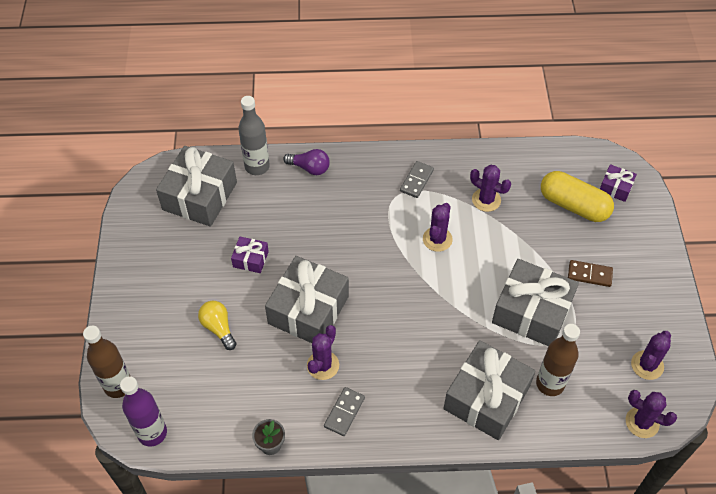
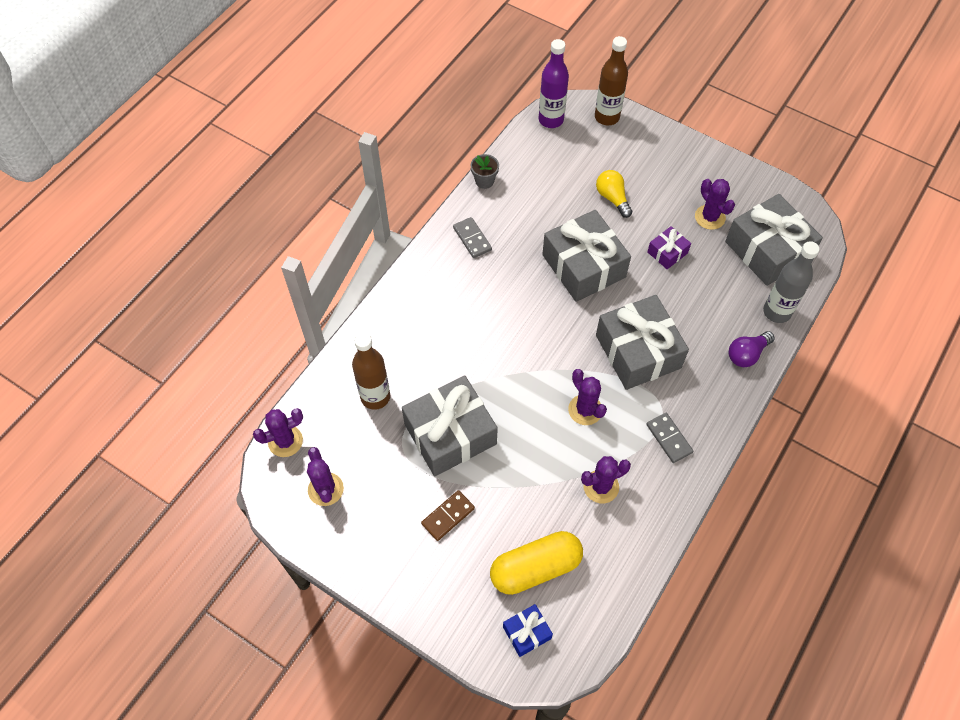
camera: 125 degrees right, 5 degrees up
yellow light bulb [198,301,236,350] -> yellow light bulb turned 120 degrees counterclockwise [596,170,632,218]
purple cactus [307,325,339,380] -> purple cactus moved to [695,179,735,230]
grey gift [443,340,535,440] -> grey gift moved to [596,295,689,390]
purple gift [600,164,637,202] -> blue gift [503,604,553,657]

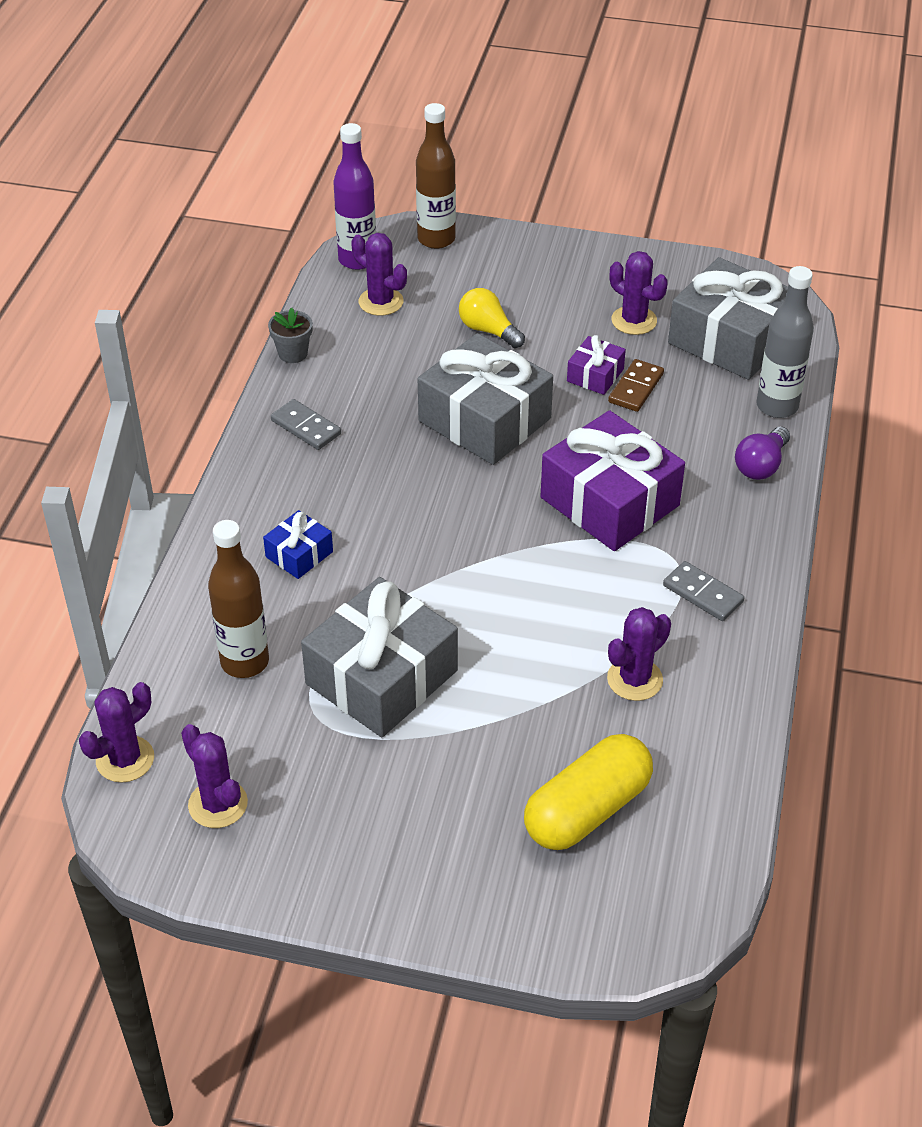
camera: 20 degrees left, 15 degrees down
brown domino [421,490,475,541] -> brown domino moved to [608,359,664,412]
blue gift [503,604,553,657] -> blue gift moved to [263,510,333,579]
purple cactus [568,369,607,425] -> purple cactus moved to [351,233,407,316]
grey gift [596,295,689,390] -> purple gift [541,410,685,551]

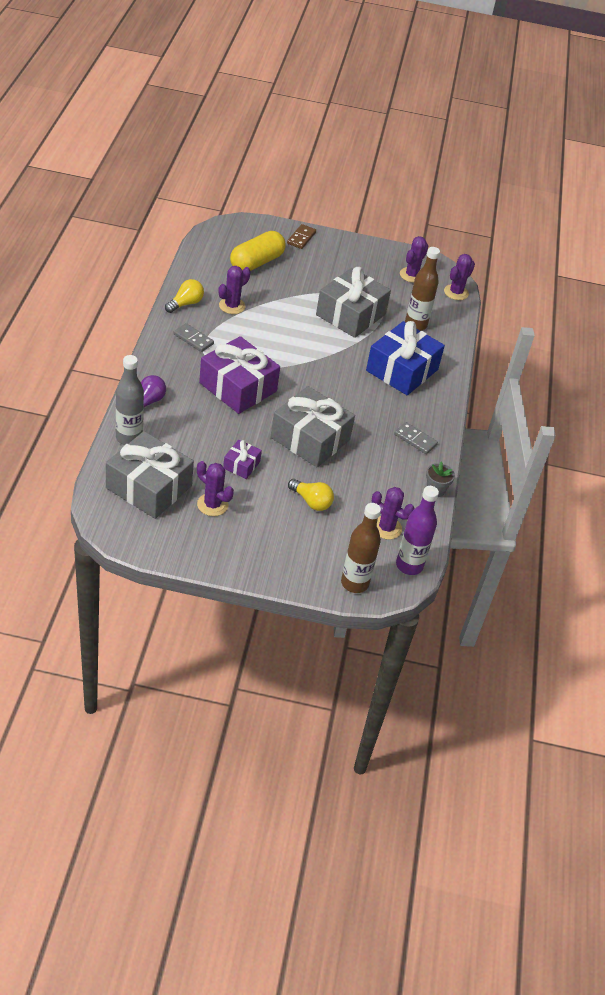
camera: 170 degrees right, 0 degrees up
purple cactus [181,724,248,828] -> purple cactus turned 75 degrees clockwise [400,236,428,283]
blue gift [263,510,333,579] -> blue gift [366,321,445,395], size x2.12
brown domino [608,359,664,412] -> brown domino moved to [287,224,316,249]
none -> yellow light bulb [165,279,204,313]

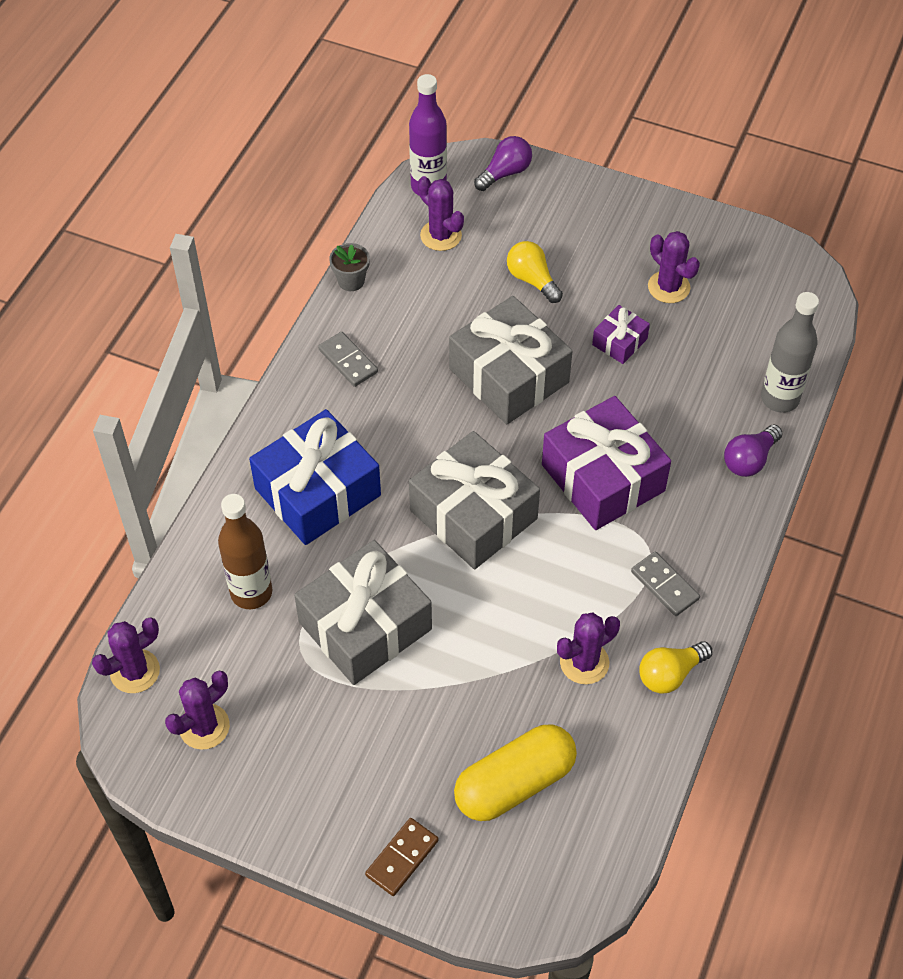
camera: 160 degrees left, 10 degrees up
grey gift [106,431,194,519] -> grey gift moved to [409,431,540,569]
brown bottle [341,503,381,593] -> purple light bulb [474,136,532,191]

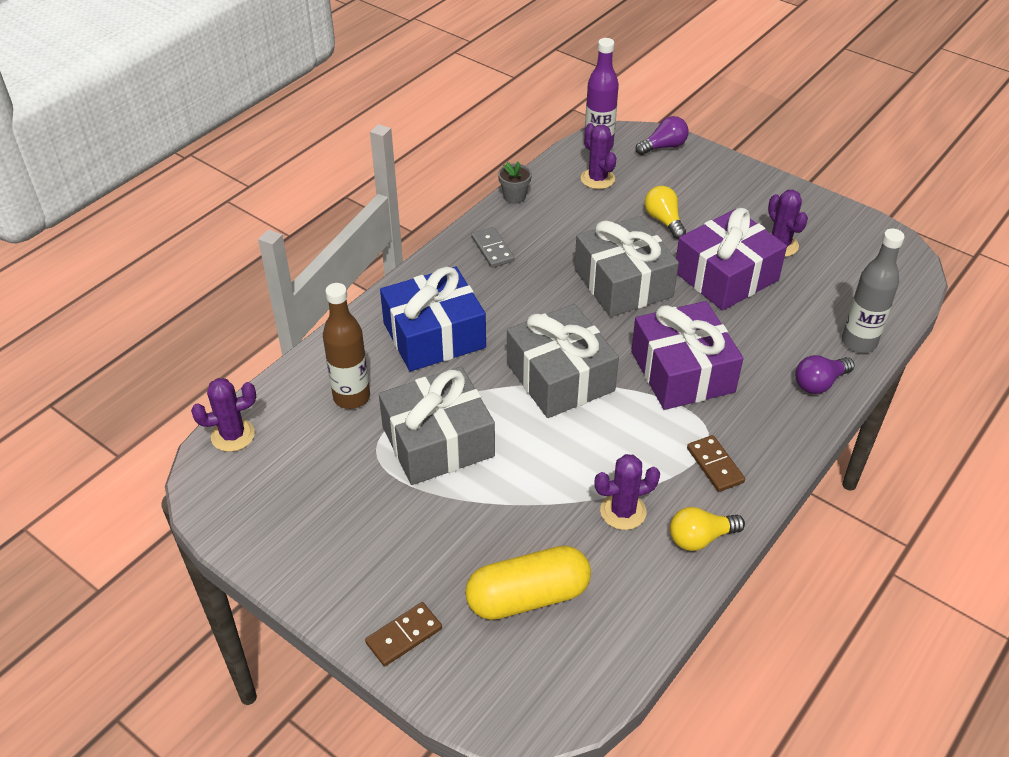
camera: 15 degrees right, 10 degrees down
purple cactus [165,671,230,750] -> none
purple gift [592,305,650,364] -> purple gift [676,208,787,311], size x2.12
grey domino [631,551,700,616] -> brown domino [687,435,745,492]

